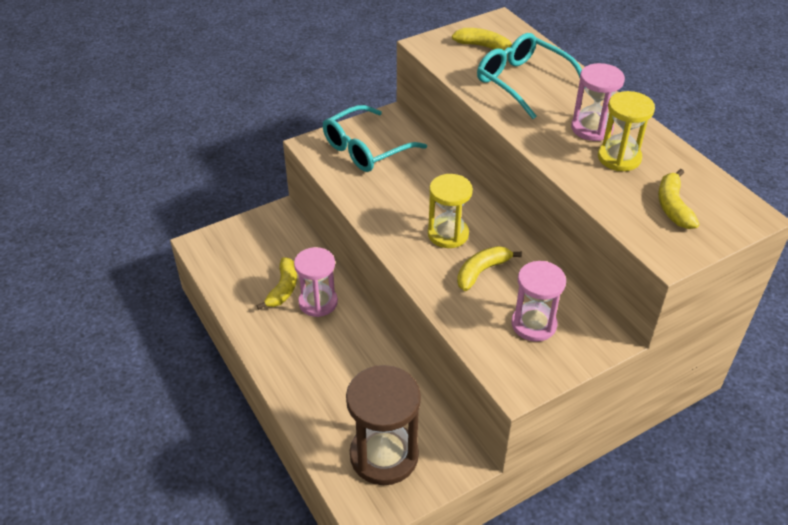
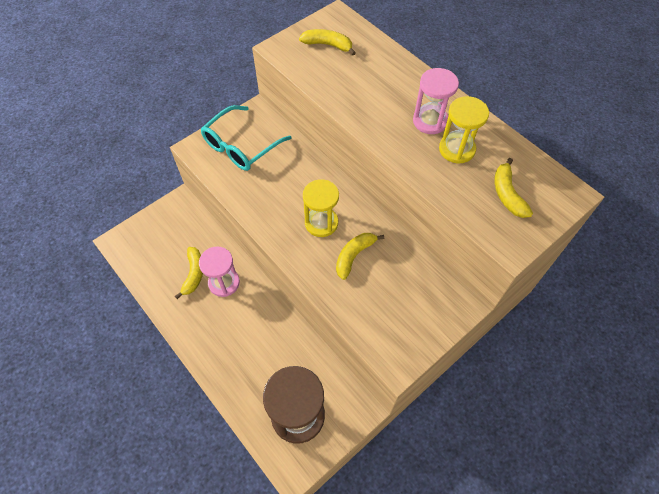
camera: 10 degrees left, 15 degrees up
turquoise glasses [477,33,582,119] -> none
pink hourglass [511,261,566,342] -> none

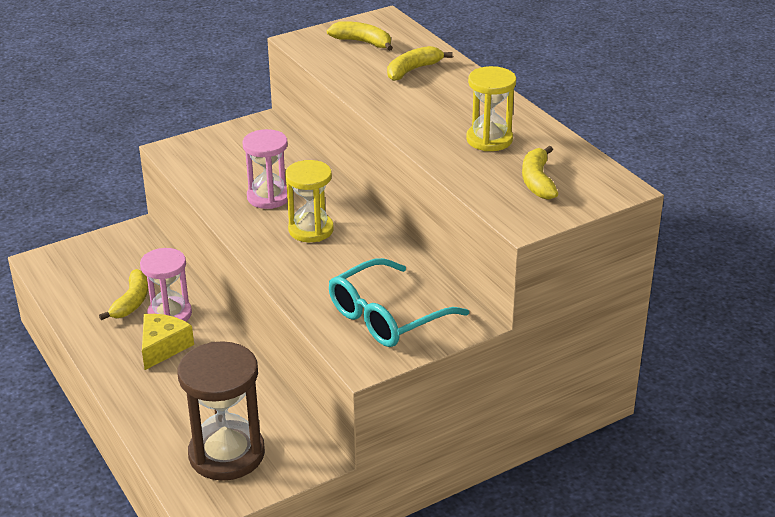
camera: 10 degrees right, 25 degrees down
turquoise glasses [201,105,292,171] -> turquoise glasses moved to [329,258,469,347]
yellow banana [336,233,384,280] -> yellow banana moved to [387,46,453,81]
pink hourglass [413,68,459,134] -> pink hourglass moved to [243,129,288,209]
none -> yellow cheese [142,314,194,370]

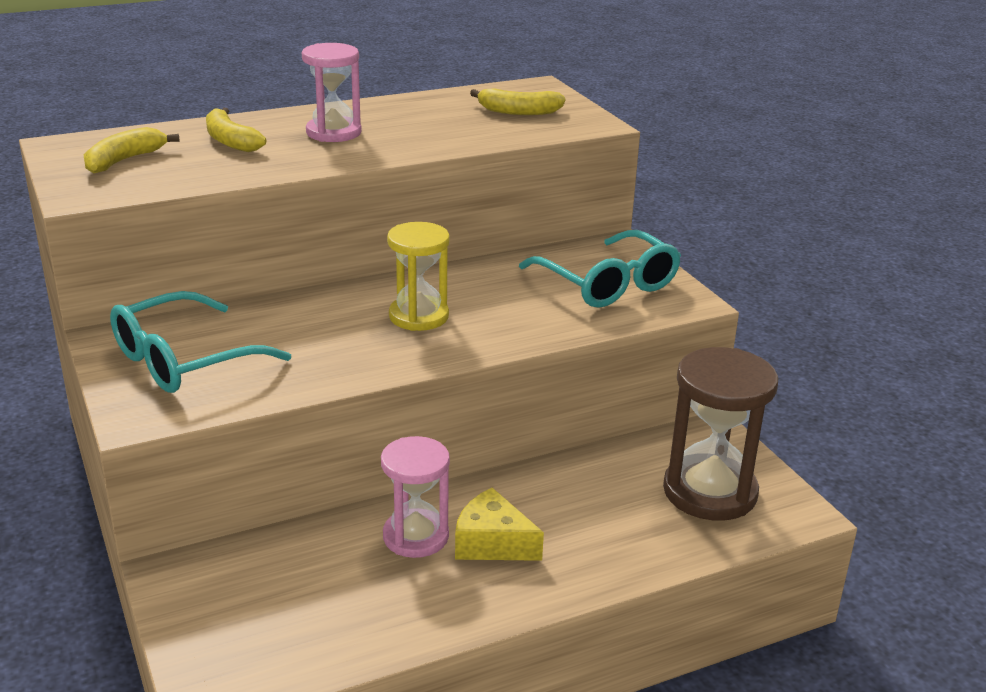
camera: 85 degrees left, 5 degrees down
yellow banana [99,269,148,320] -> none
pink hourglass [243,129,288,209] -> pink hourglass moved to [302,43,362,142]
yellow hourglass [466,66,516,151] -> none
none -> turquoise glasses [110,291,291,393]

